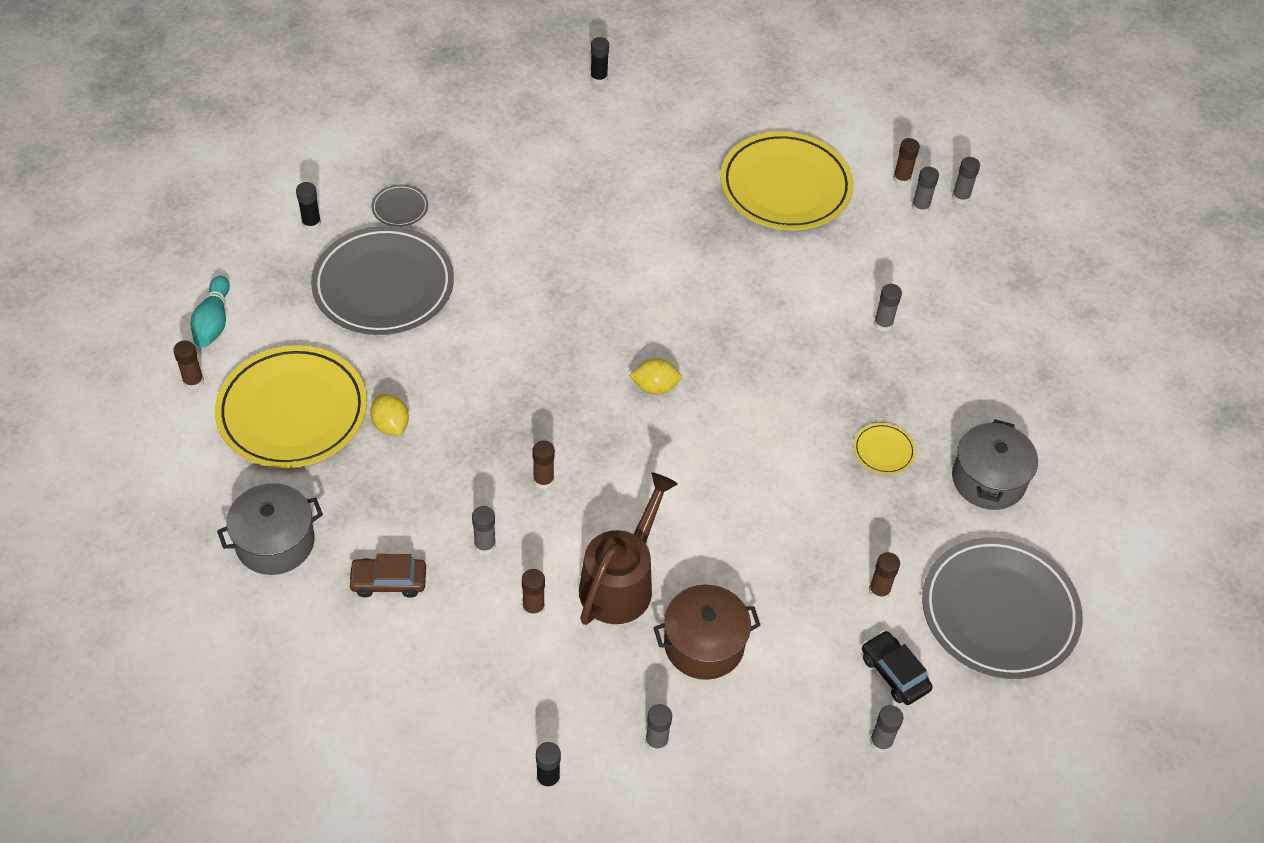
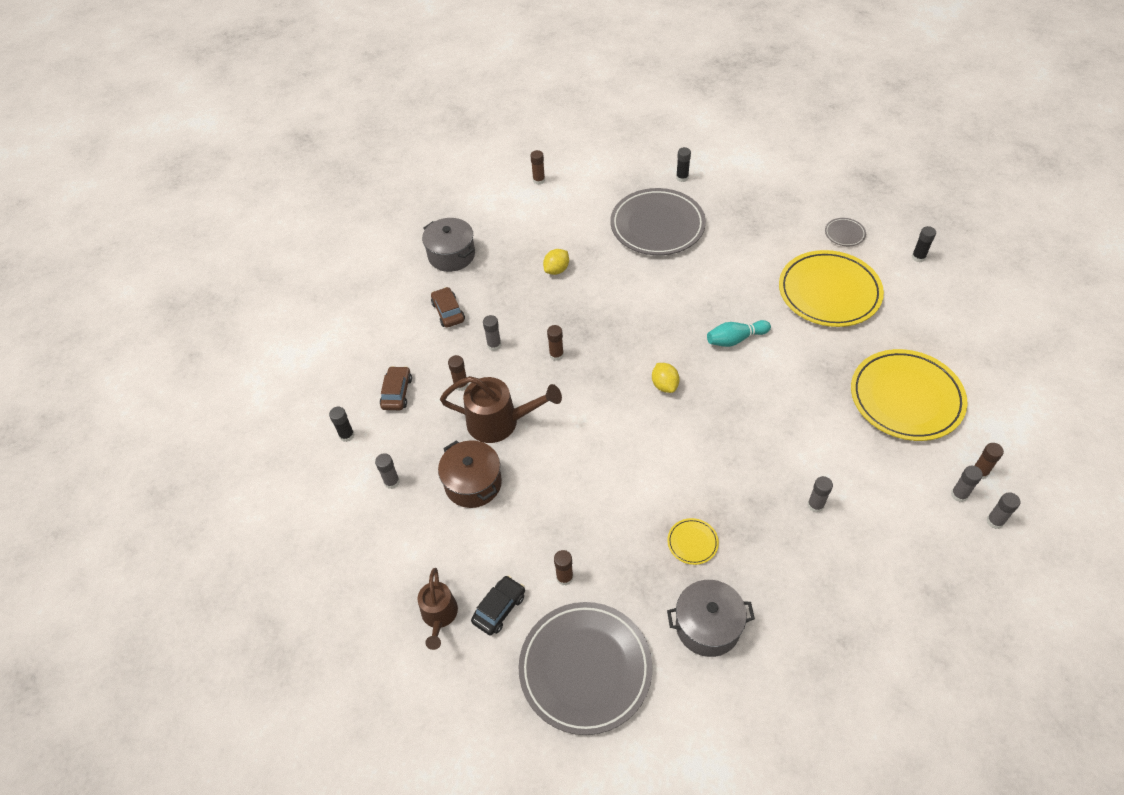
camera: 75 degrees right, 0 degrees up
turquoise bowling pin [191,276,230,347] -> turquoise bowling pin moved to [707,320,771,347]
yellow plate [215,345,367,468] -> yellow plate moved to [779,250,884,327]
grey plate [371,185,428,227] -> grey plate moved to [825,218,866,246]
grey glue stick [870,705,903,753] -> brown watering can [418,568,458,650]
none -> brown car [380,366,412,410]

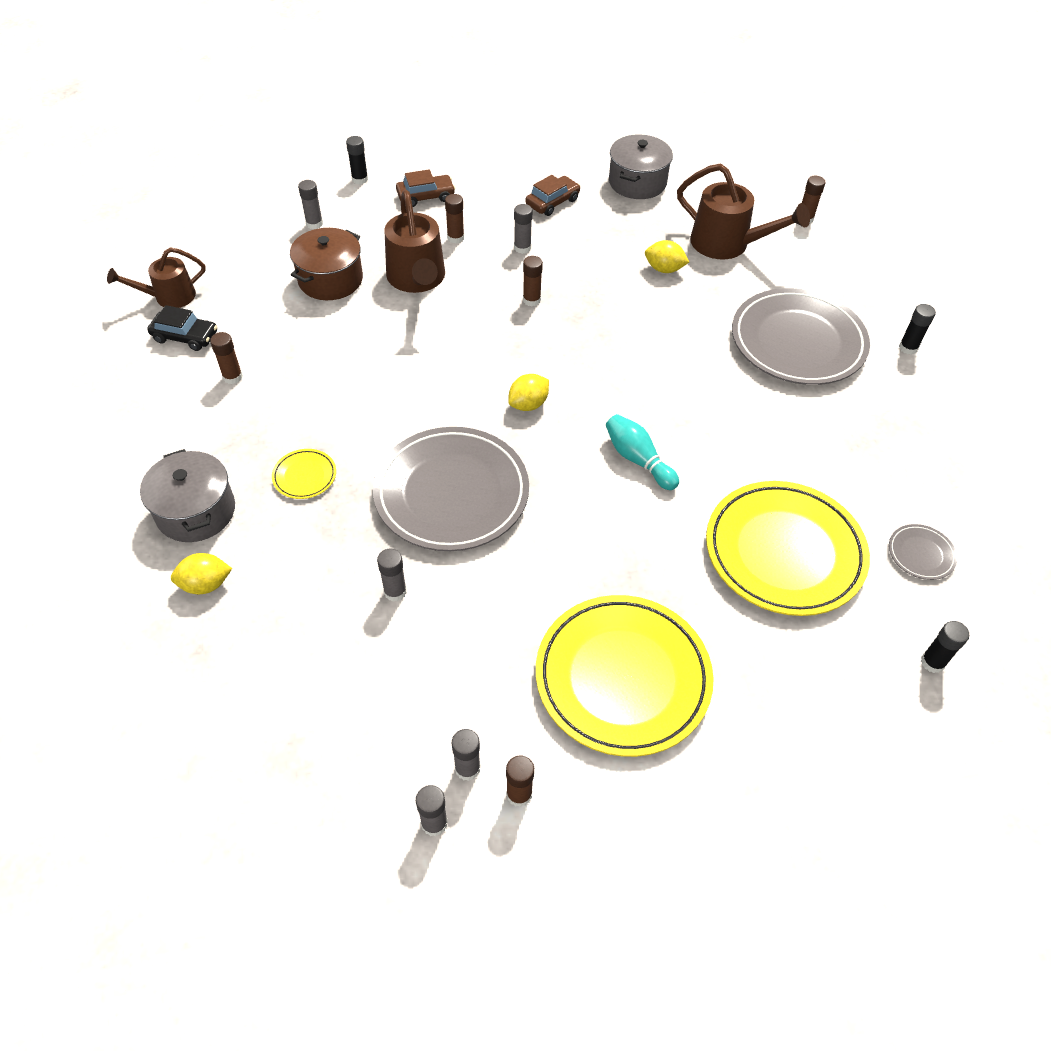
camera: 65 degrees right, 0 degrees up
grey plate [518,602,652,735] -> grey plate moved to [373,427,529,551]
none -> yellow lemon [171,553,232,594]
none -> brown watering can [677,164,810,259]

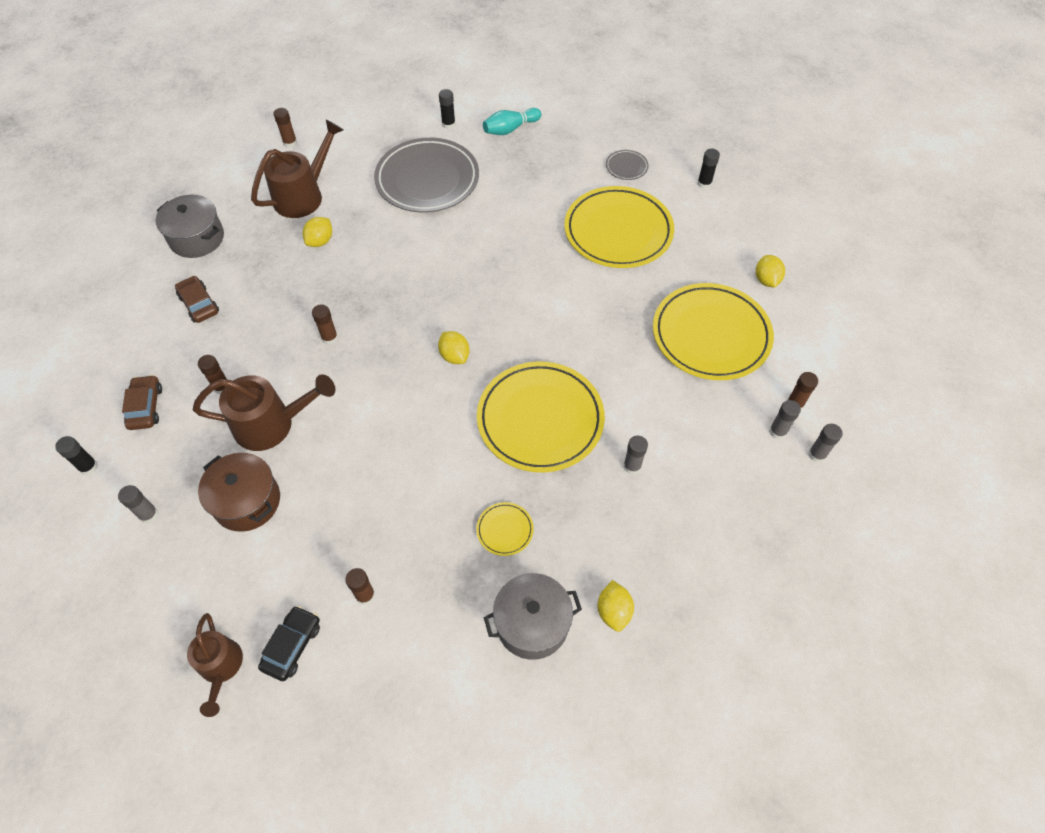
camera: 80 degrees left, 5 degrees up
grey plate [373,427,529,551] -> yellow plate [477,361,605,472]
grey glue stick [514,204,532,254] -> none
turquoise bowling pin [606,414,679,490] -> turquoise bowling pin moved to [483,108,541,135]
none -> yellow lemon [756,255,785,288]

